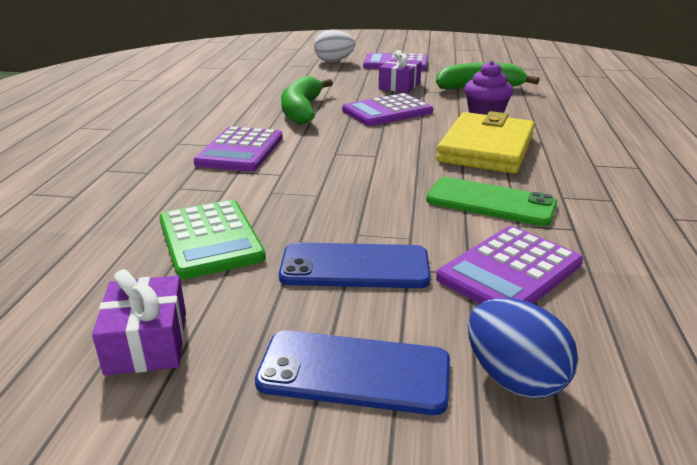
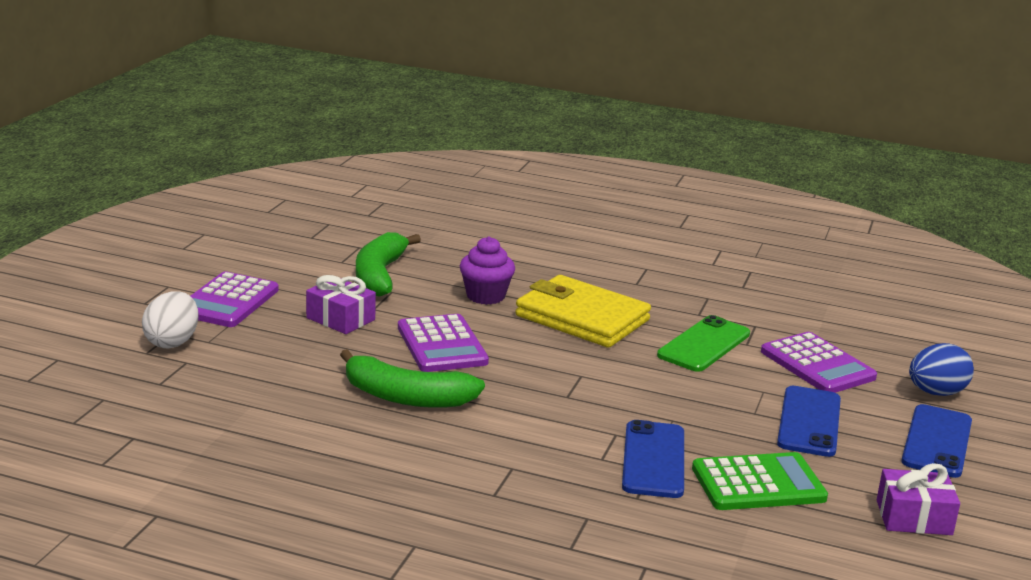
camera: 80 degrees left, 5 degrees down
purple calculator [194,126,283,172] -> none
none -> blue phone [622,420,684,498]

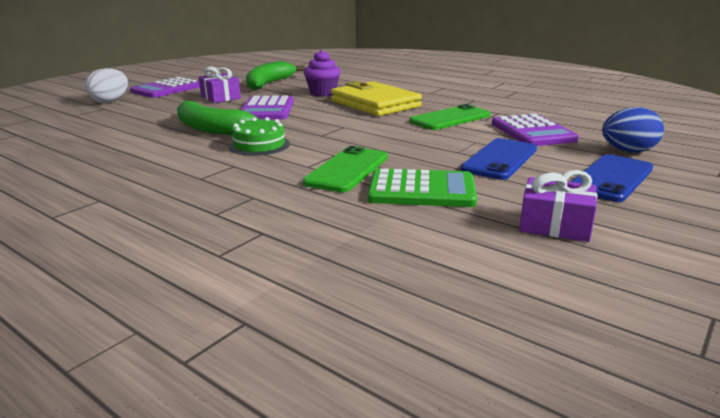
camera: 20 degrees right, 0 degrees up
blue phone [622,420,684,498] -> green phone [303,146,388,192]
none -> green cake [229,117,290,156]

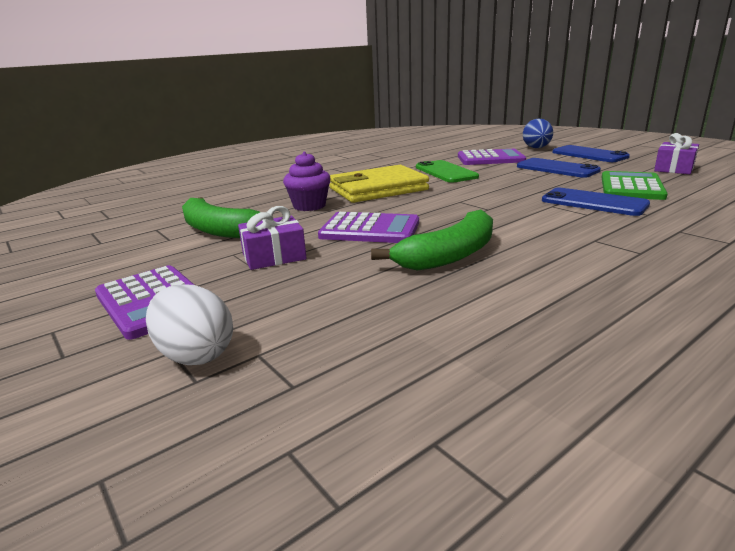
camera: 75 degrees left, 0 degrees up
green cake [229,117,290,156] -> none
green phone [303,146,388,192] -> blue phone [542,188,650,216]

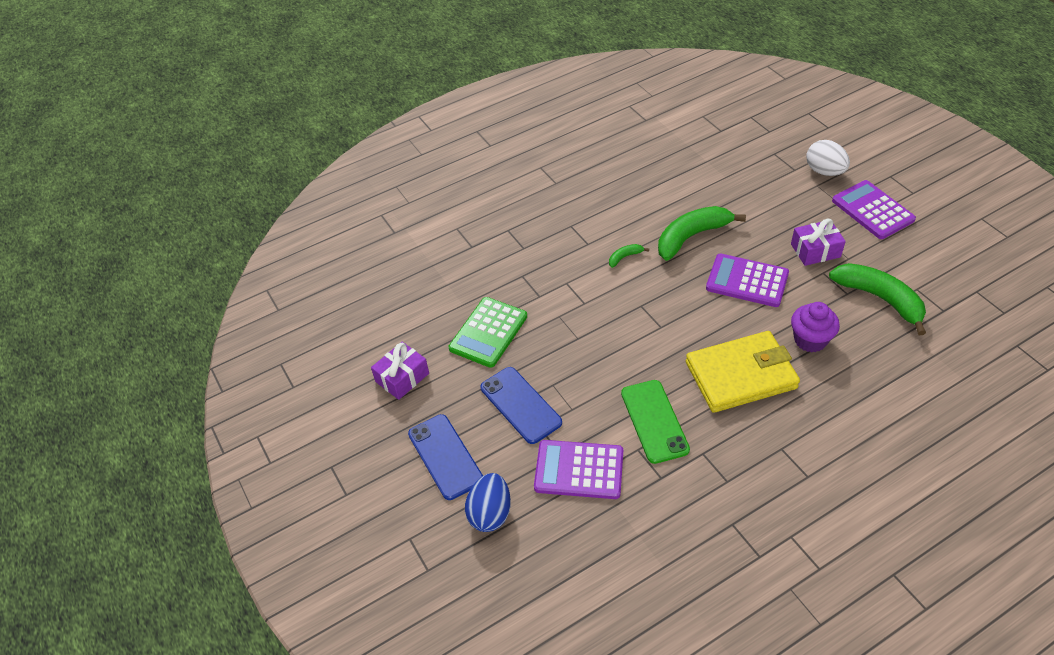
camera: 170 degrees left, 25 degrees up
blue phone [542,188,650,216] -> none
none -> green banana [609,244,649,268]

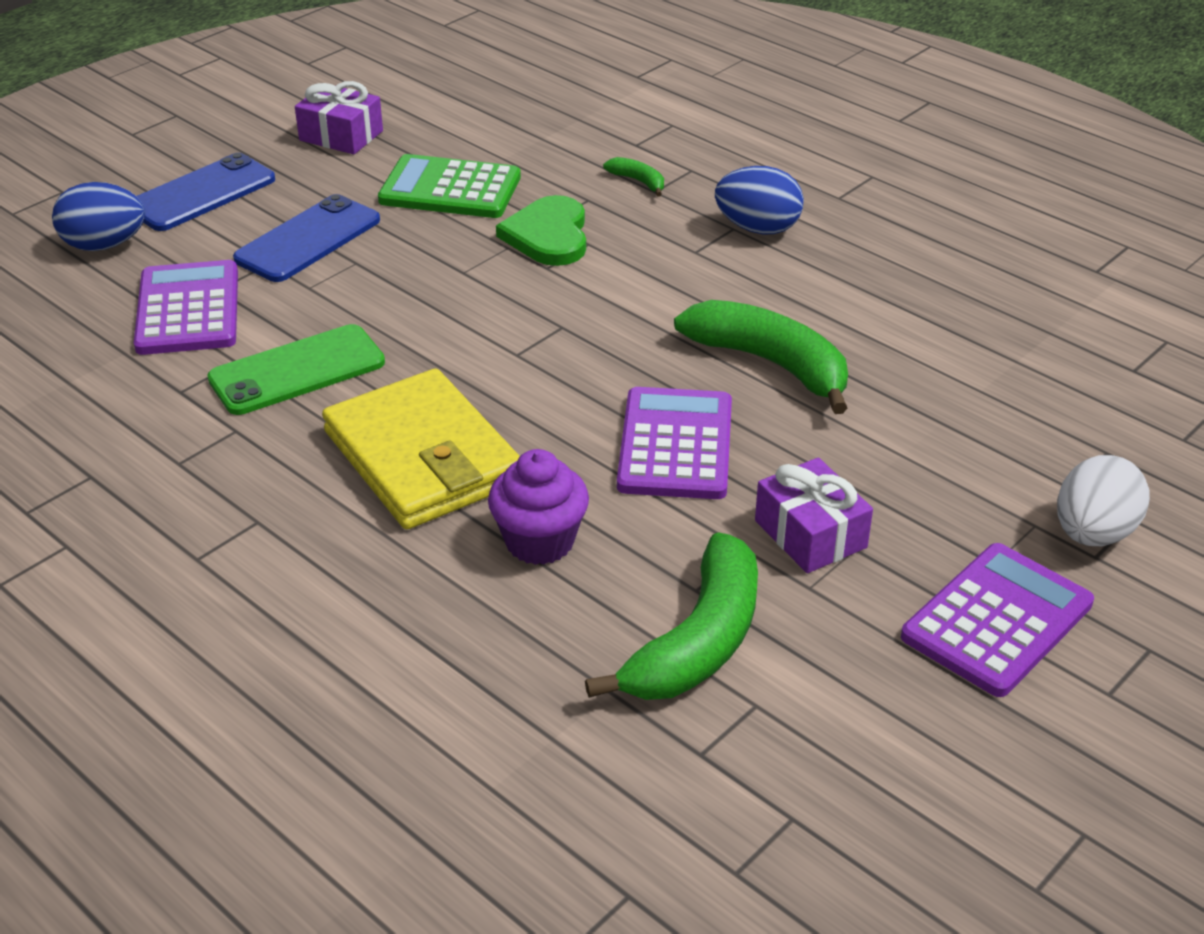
camera: 70 degrees right, 10 degrees down
green banana [609,244,649,268] -> green banana moved to [603,157,664,197]
none -> green heart [496,195,586,266]
none -> blue egg [715,166,804,234]

